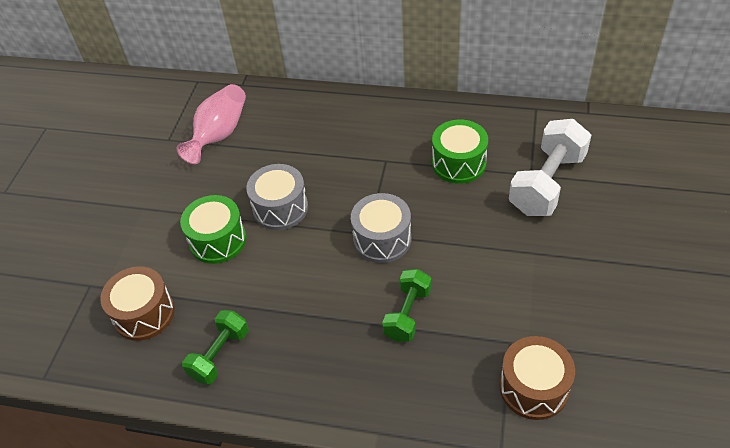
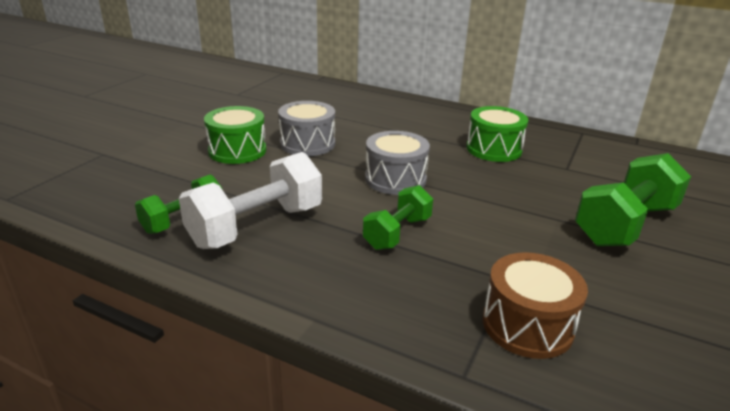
camera: 10 degrees right, 20 degrees down
brown drum [100,266,175,341] -> none
pink vase [177,84,246,164] -> none
white dumbbell [509,119,591,216] -> white dumbbell moved to [179,152,322,249]
none -> green dumbbell [575,153,691,246]

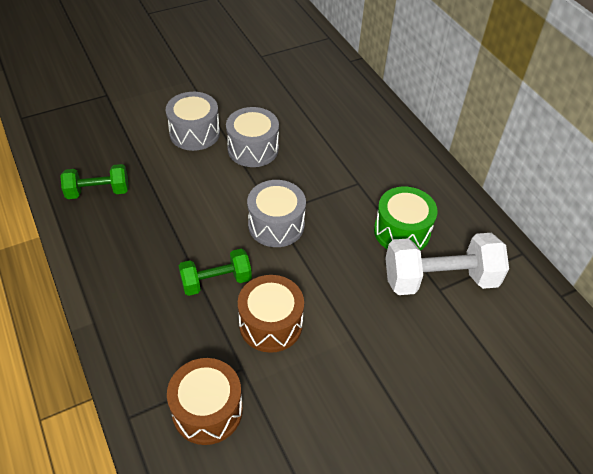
camera: 35 degrees right, 20 degrees up
white dumbbell [179,152,322,249] -> white dumbbell moved to [385,233,509,295]
green drum [204,106,266,164] -> grey drum [166,92,220,151]
green dumbbell [575,153,691,246] -> none
none -> brown drum [238,275,304,353]

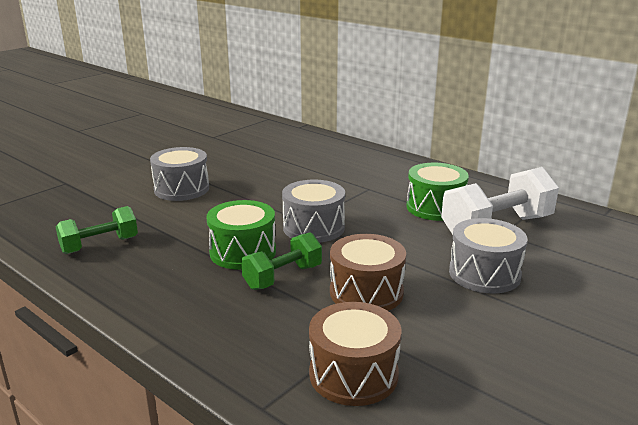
camera: 20 degrees left, 25 degrees down
grey drum [226,107,279,167] -> grey drum moved to [449,218,528,294]
none -> green drum [206,200,276,270]

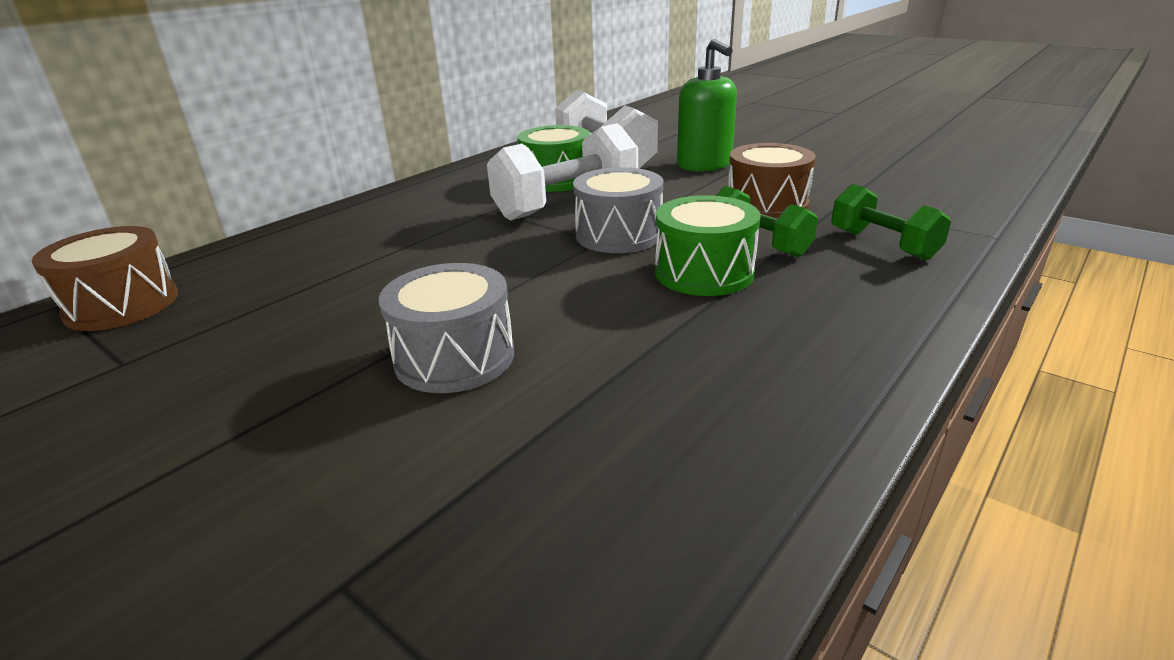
camera: 90 degrees left, 5 degrees up
green dumbbell [56,206,138,254] -> green dumbbell moved to [831,184,951,260]
brown drum [309,302,401,406] -> brown drum moved to [31,226,178,331]
grey drum [449,218,528,294] -> green soap dispenser [677,39,737,172]
none -> white dumbbell [487,123,638,221]

